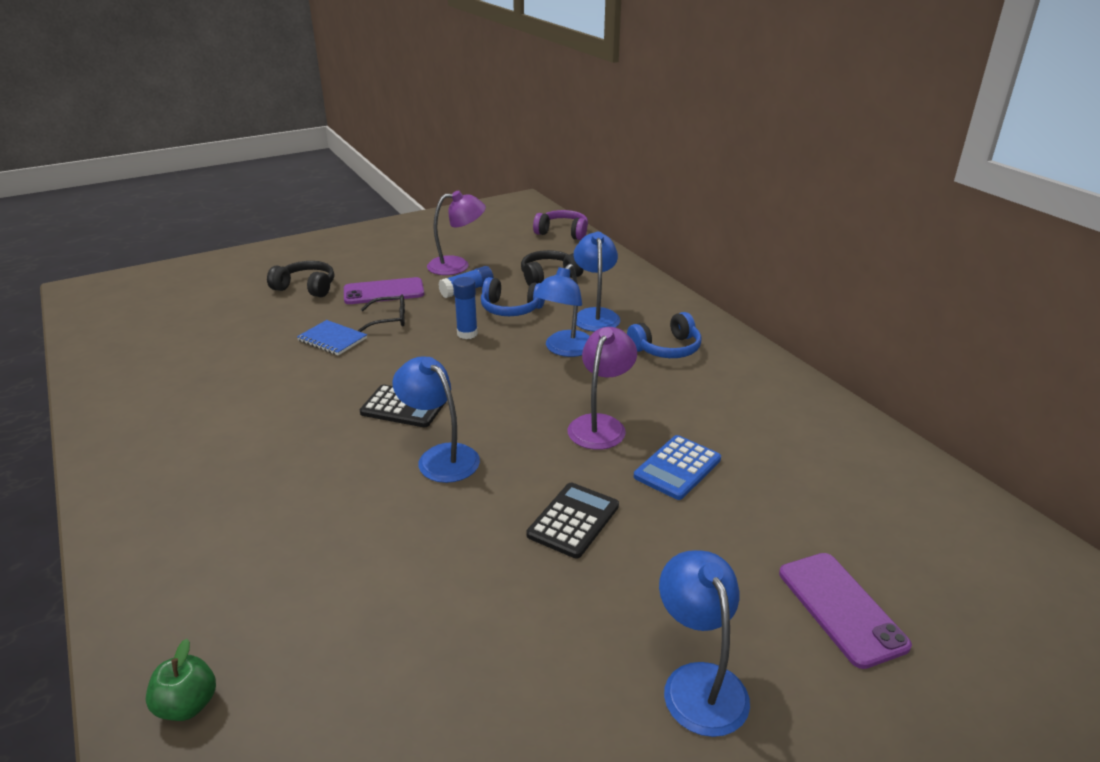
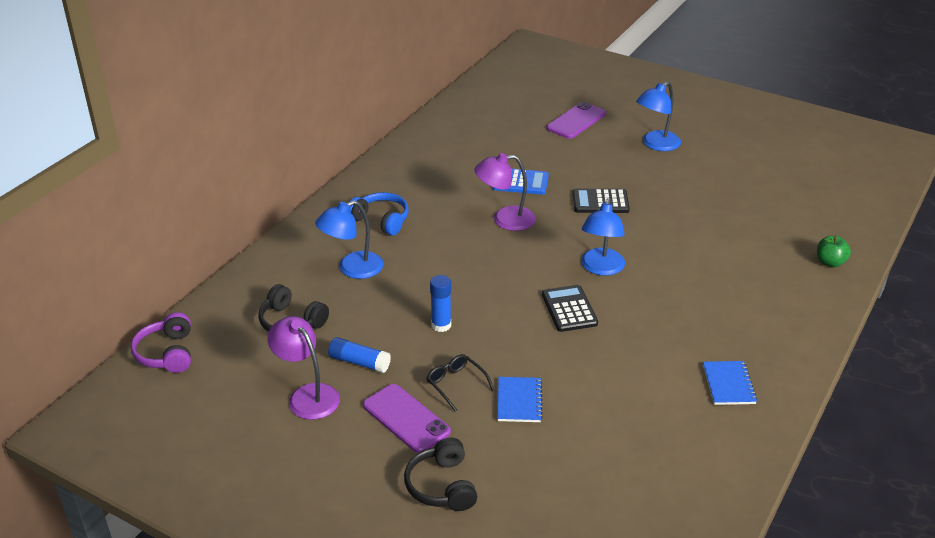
camera: 120 degrees left, 5 degrees up
blue headphones [481,277,545,316] -> none
blue lamp [534,264,590,357] -> none
none -> blue notebook [703,361,757,405]

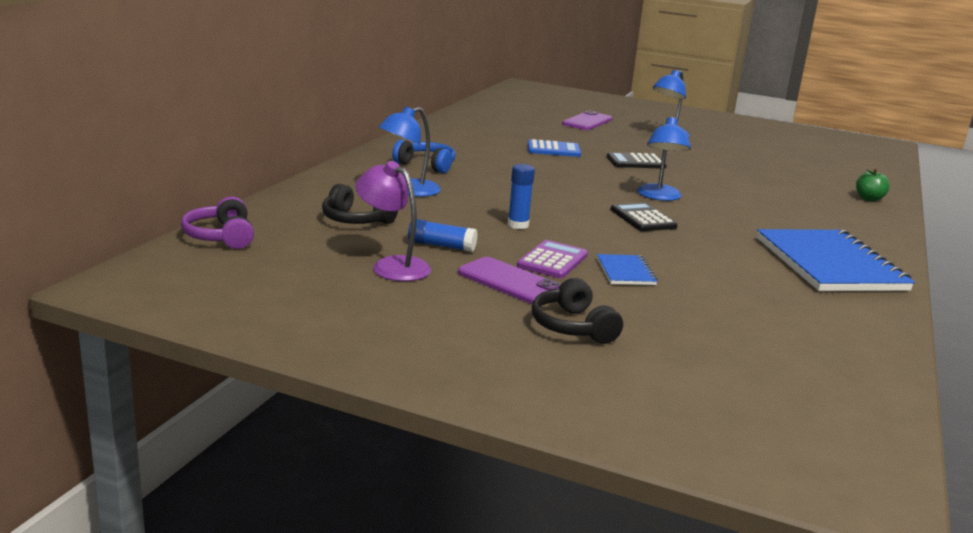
camera: 10 degrees left, 15 degrees down
black glasses [426,354,494,412] -> purple calculator [517,240,588,278]
purple lamp [474,153,536,231] -> none
blue notebook [703,361,757,405] -> blue notebook [757,229,915,291], size x2.23

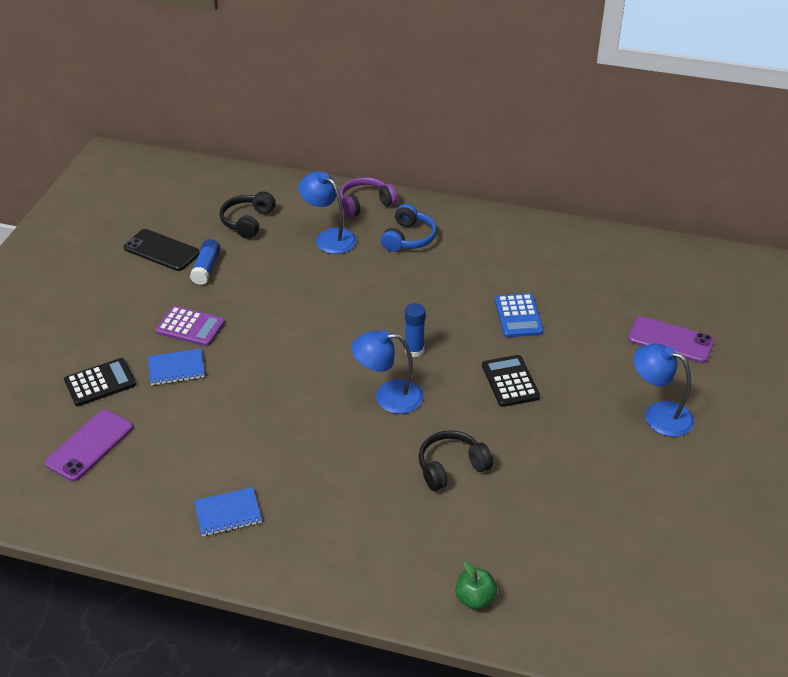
camera: 85 degrees right, 20 degrees up
purple headphones [181,197,254,249] -> purple headphones moved to [340,177,397,218]
purple lamp [356,161,431,281] -> black phone [124,229,200,271]
purple phone [458,257,561,304] -> purple phone moved to [45,410,133,481]
blue glue stick [508,164,535,229] -> blue glue stick moved to [405,303,425,357]
black headphones [532,278,623,344] -> black headphones moved to [419,430,493,491]
black calculator [611,202,678,231] -> black calculator moved to [64,358,136,406]
blue notebook [757,229,915,291] -> blue notebook [194,487,262,536], size x0.45

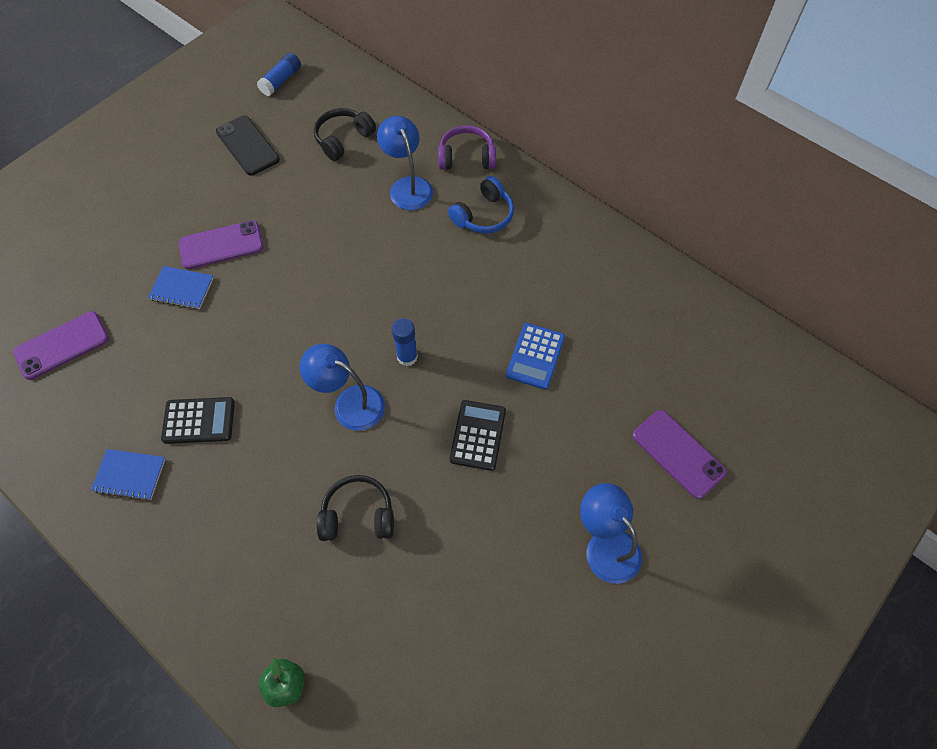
camera: 25 degrees right, 20 degrees up
black calculator [64,358,136,406] -> black calculator moved to [161,397,235,444]
purple calculator [156,306,225,346] -> purple phone [179,220,264,269]
blue glue stick [190,239,221,285] -> blue glue stick moved to [257,53,301,96]

